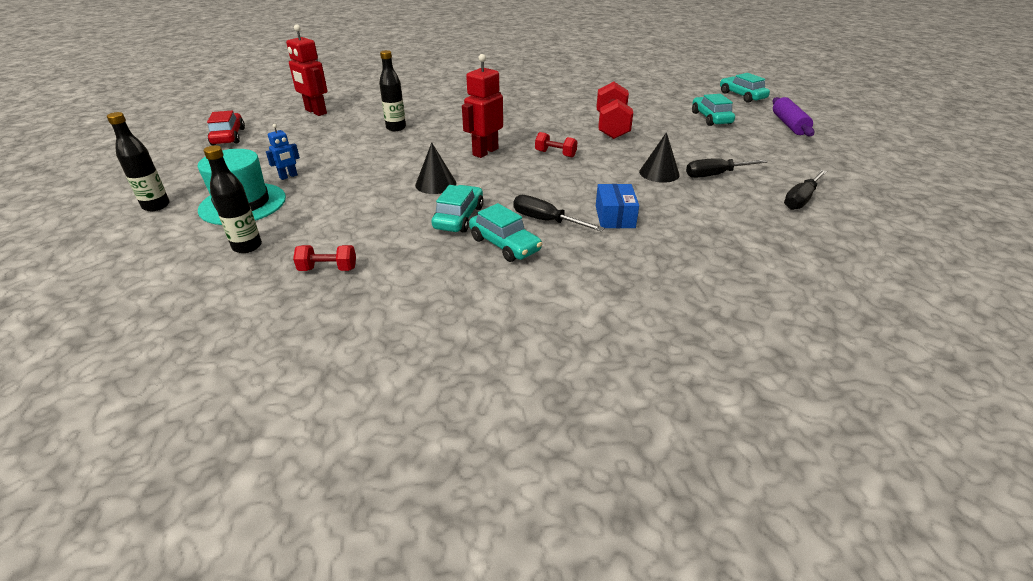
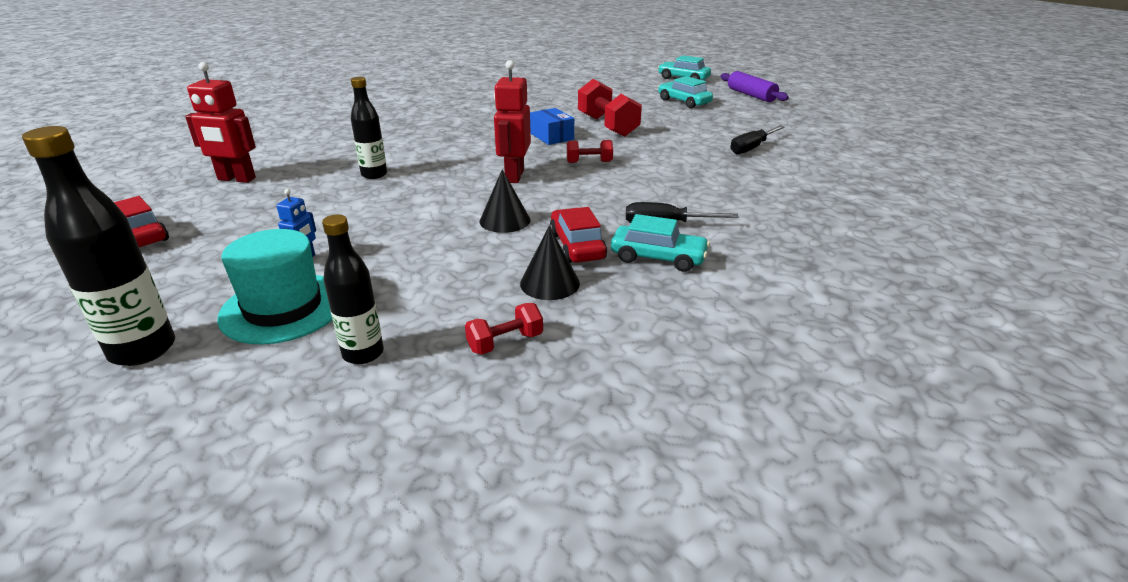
camera: 30 degrees left, 5 degrees down
black bottle [107,112,170,211] -> black bottle [22,126,175,366], size x1.51
turquoise car [431,185,484,233] -> red car [550,207,607,263]
blue box [596,184,639,228] -> blue box moved to [530,108,574,145]
black cone [639,132,680,183] -> black cone moved to [520,226,580,300]
black screwdriver [784,170,827,210] -> none

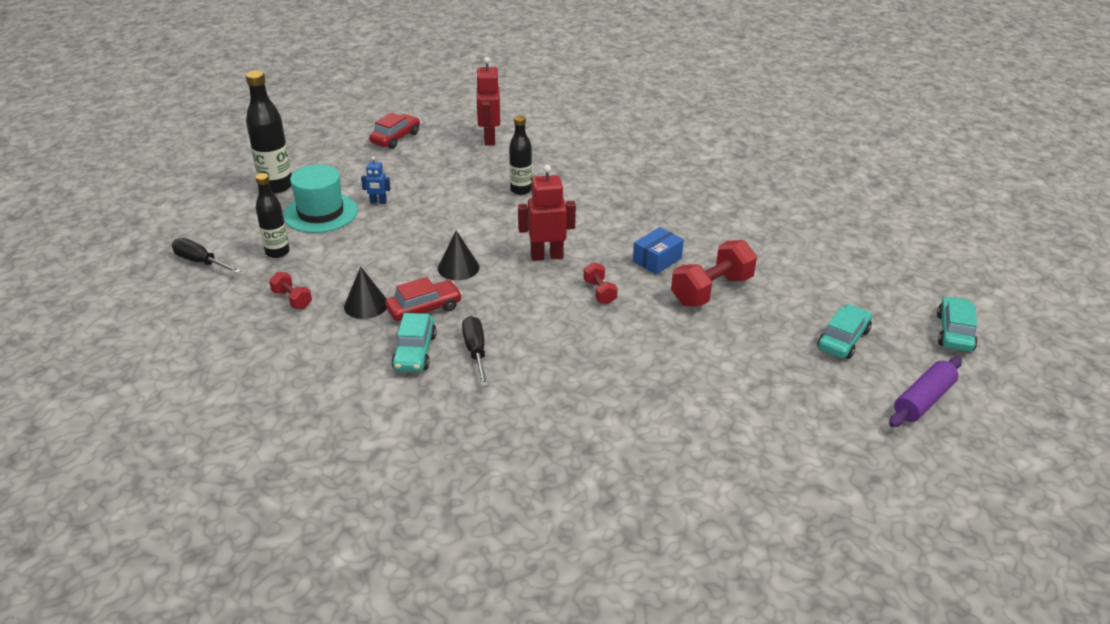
camera: 75 degrees right, 5 degrees up
black screwdriver [730,125,785,155] -> black screwdriver moved to [172,238,242,274]

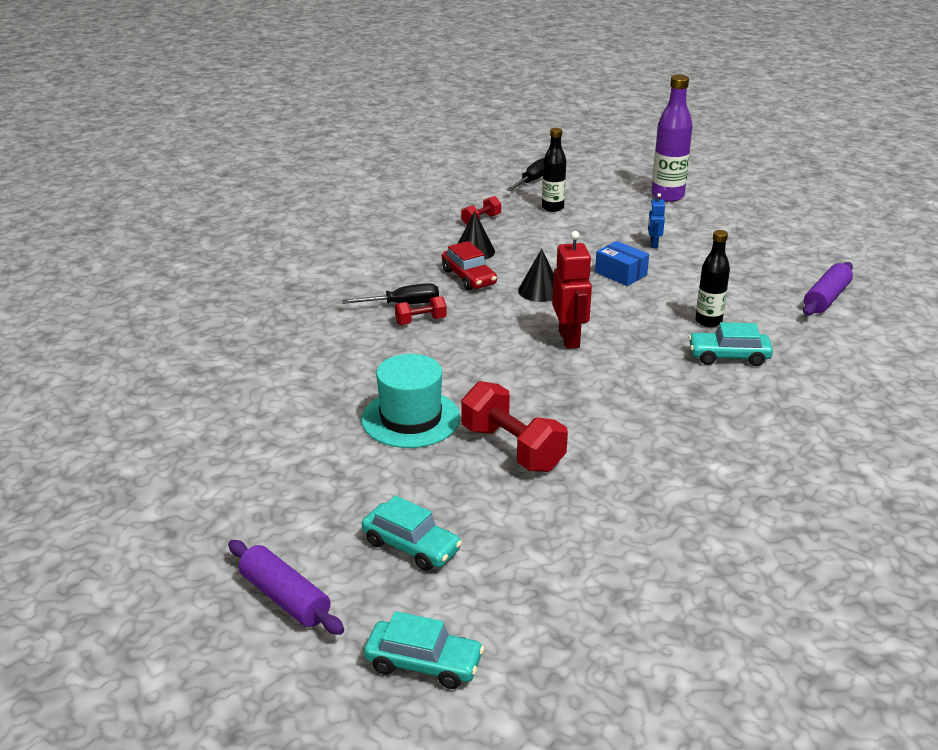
camera: 90 degrees right, 5 degrees down
black bottle [246,70,292,193] -> purple bottle [651,75,693,202]
turquoise hat [284,165,358,233] -> turquoise hat moved to [361,354,460,448]
red car [369,113,420,149] -> none
turquoise car [391,313,437,372] -> turquoise car moved to [688,322,773,366]
red robot [476,57,500,146] -> purple rolling pin [803,262,853,316]
red dumbbell [584,262,618,304] -> red dumbbell moved to [395,296,447,325]
blue box [633,227,684,274] -> blue box moved to [595,241,649,286]

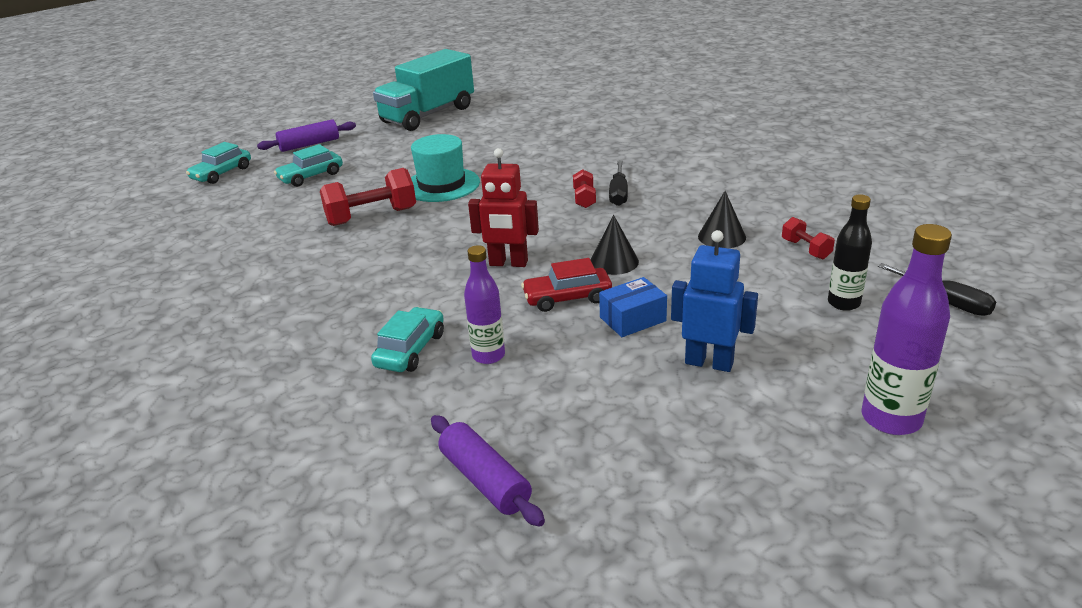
camera: 110 degrees right, 0 degrees up
red car [442,241,497,291] -> red car moved to [521,258,612,312]
blue robot [648,193,665,248] -> blue robot [671,230,758,372], size x1.86
black bottle [695,230,730,327] -> purple bottle [464,245,505,364]
none -> turquoise truck [373,49,474,131]

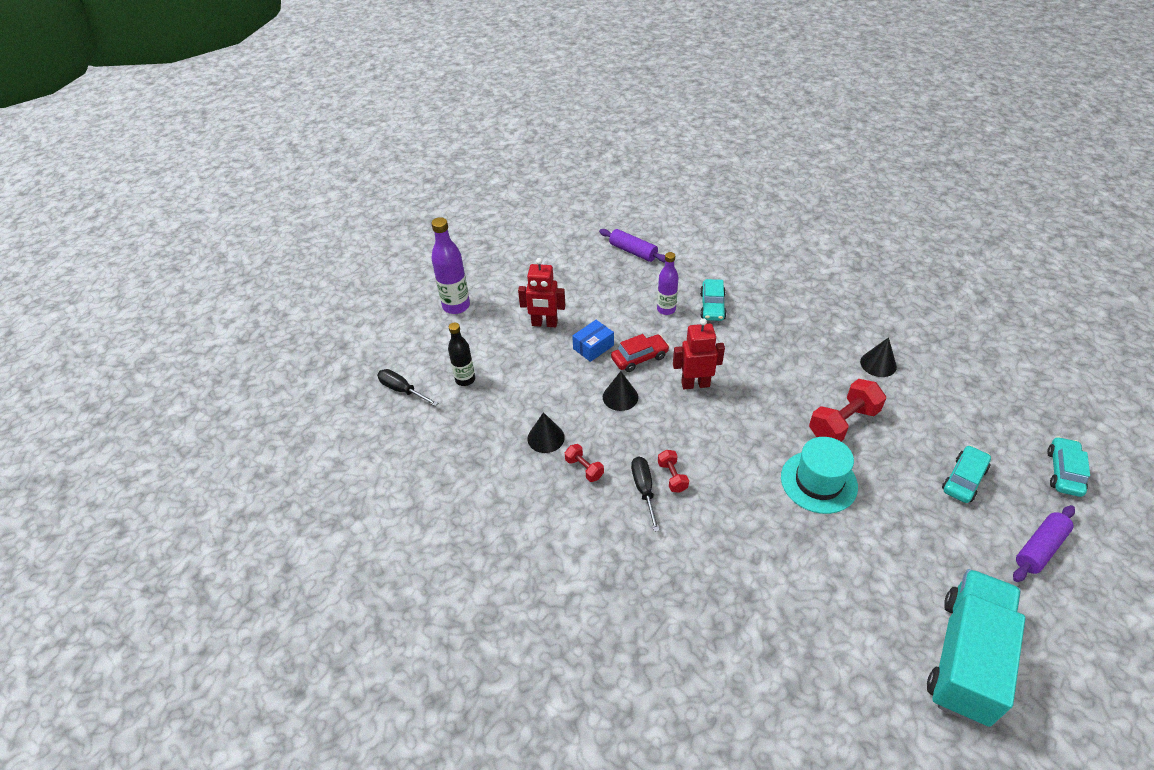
camera: 165 degrees right, 15 degrees up
blue robot [671,230,758,372] -> red robot [518,258,565,327]
red dumbbell [782,217,835,259] -> red dumbbell moved to [565,444,604,482]
none -> black cone [860,337,897,377]

